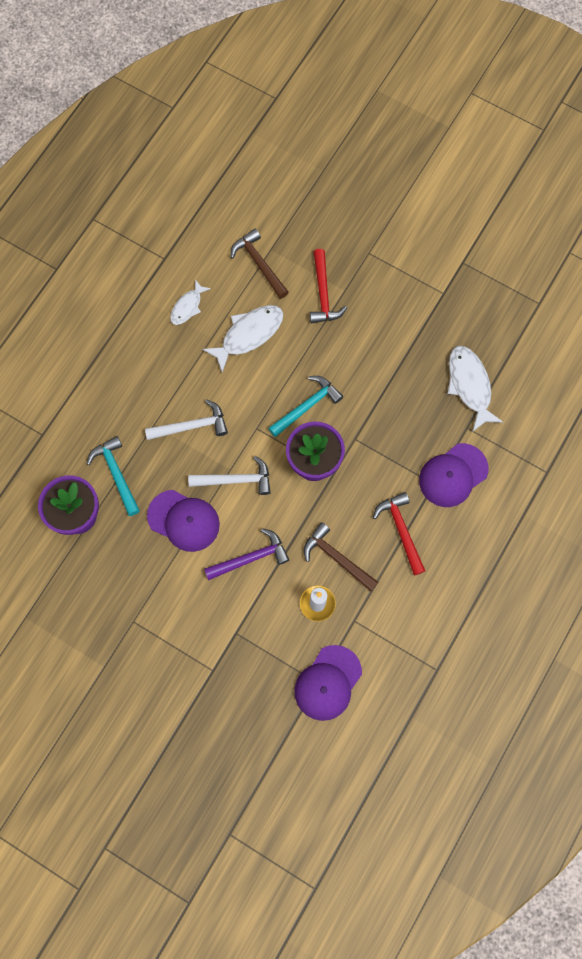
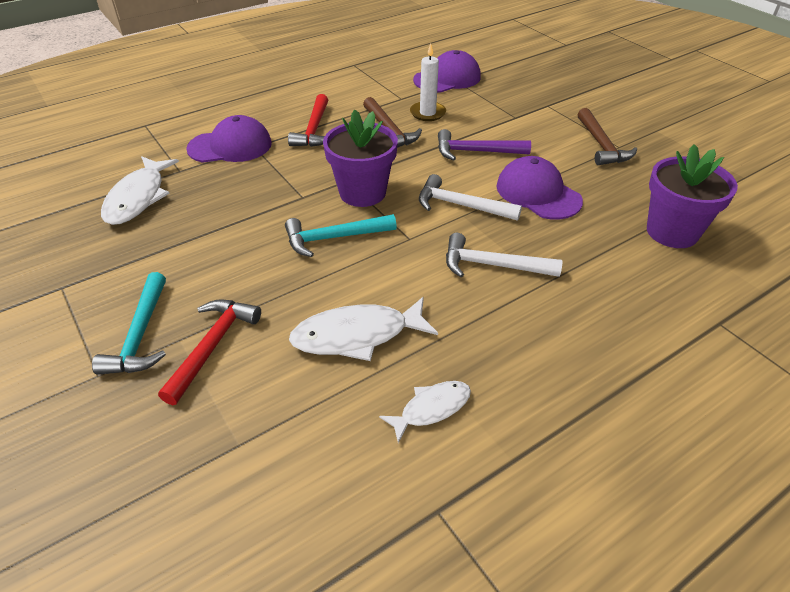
camera: 155 degrees left, 30 degrees down
turquoise hammer [87,436,140,516] -> turquoise hammer moved to [92,272,166,375]
brown hammer [231,229,289,299] -> brown hammer moved to [578,108,637,165]

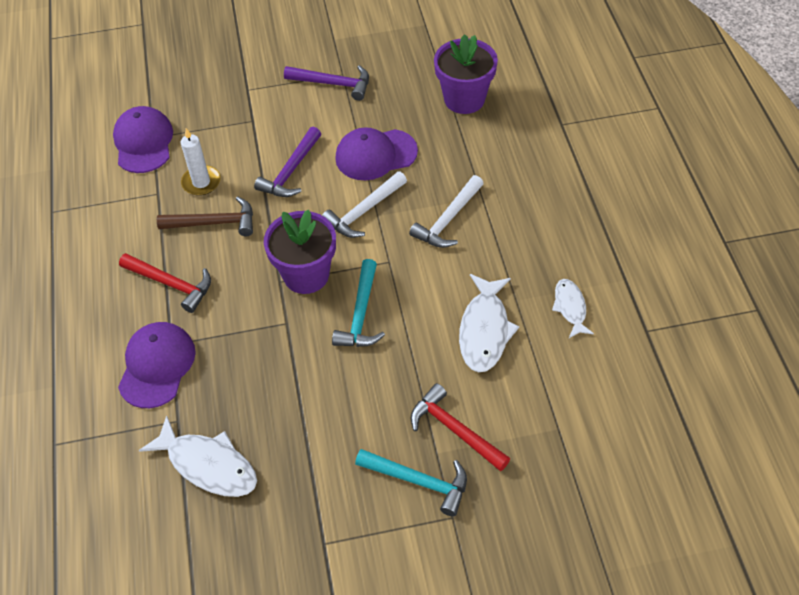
camera: 65 degrees left, 10 degrees up
brown hammer [578,108,637,165] -> purple hammer [284,65,369,101]

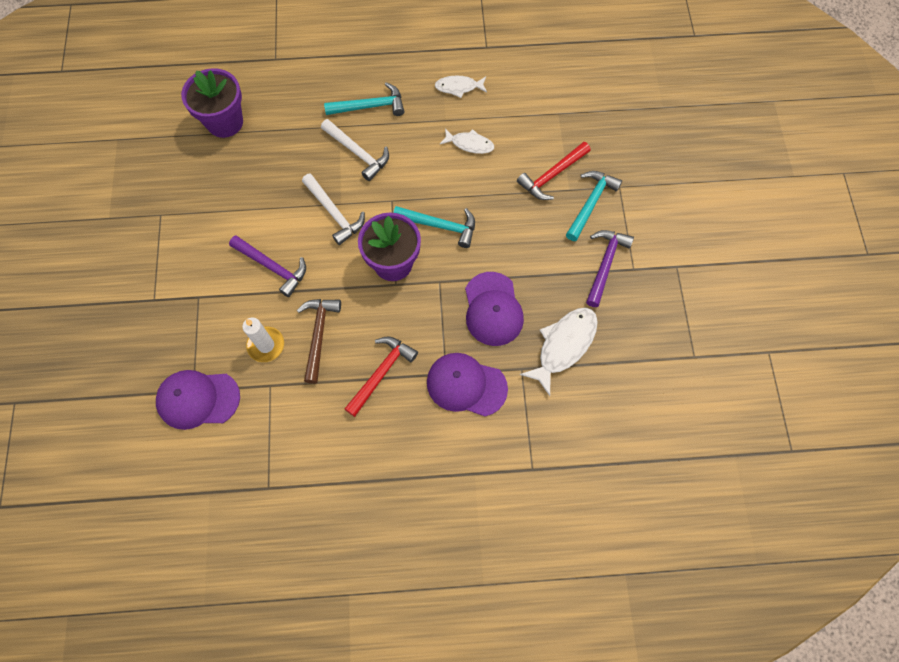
camera: 85 degrees left, 15 degrees up
purple hammer [284,65,369,101] -> purple hammer moved to [586,230,634,307]
purple cap [335,127,418,180] -> purple cap moved to [465,272,524,346]
white fish [459,274,519,372] -> white fish [440,128,494,154], size x0.60
none -> turquoise hammer [324,82,404,116]

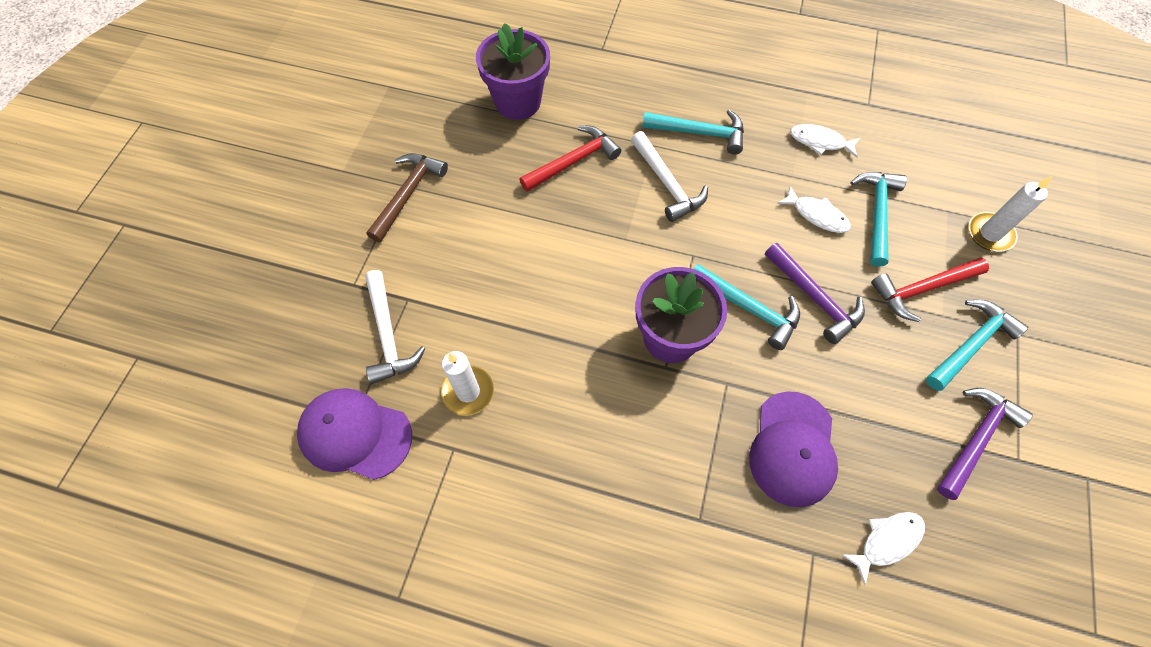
camera: 20 degrees right, 5 degrees down
purple hammer [229,235,306,297] -> purple hammer moved to [765,243,865,344]
brown hammer [297,299,341,384] -> brown hammer moved to [367,153,448,242]
white hammer [302,174,365,245] -> white hammer moved to [365,270,425,384]
red hammer [345,337,418,417] -> red hammer moved to [519,126,621,192]
purple cap [427,353,508,416] -> none
white fish [520,308,598,396] -> white fish [842,512,925,585], size x0.60
none -> turquoise hammer [851,172,907,267]
none -> white candle [969,176,1052,251]

